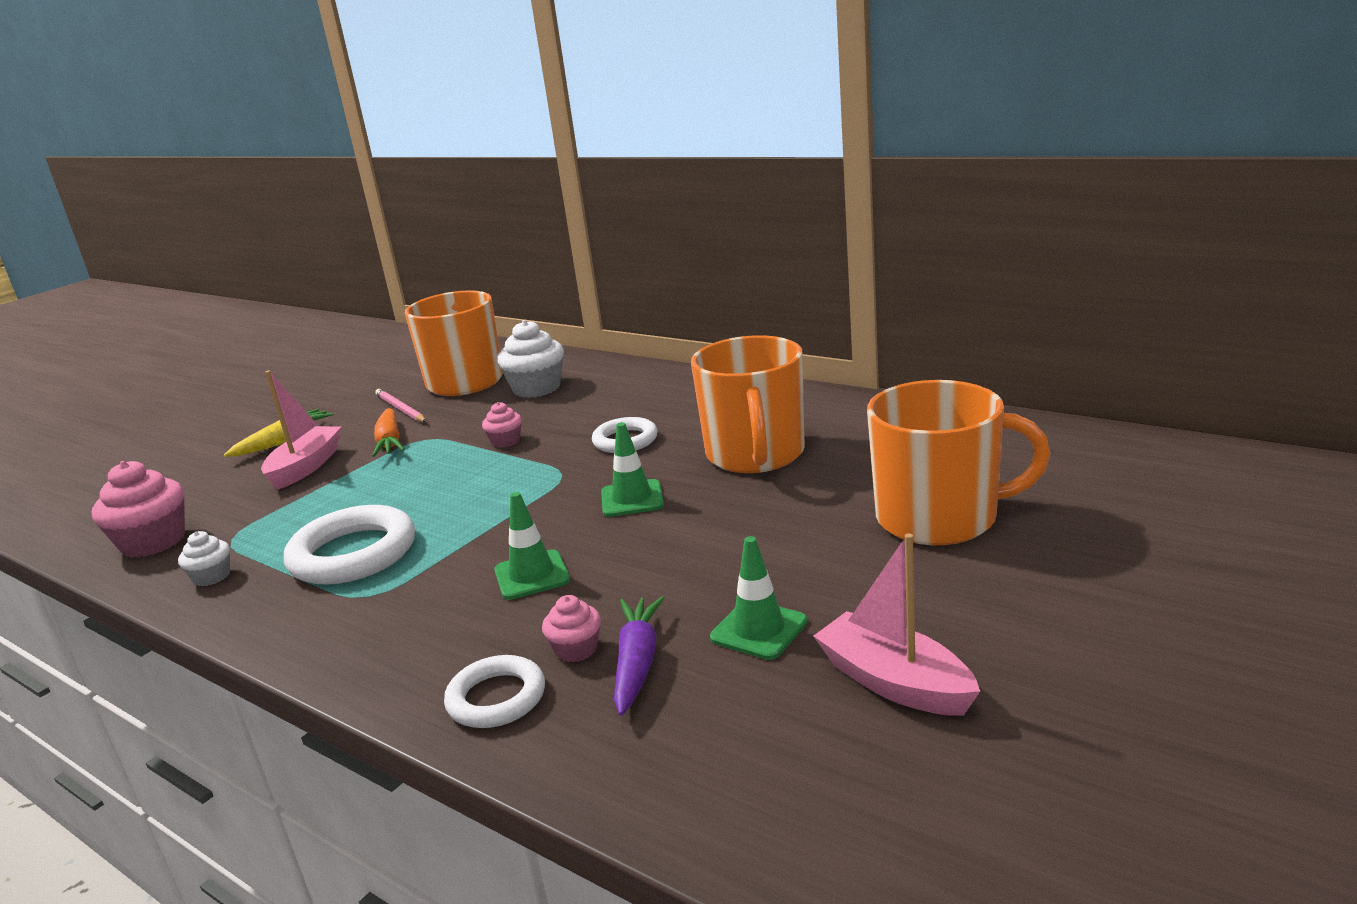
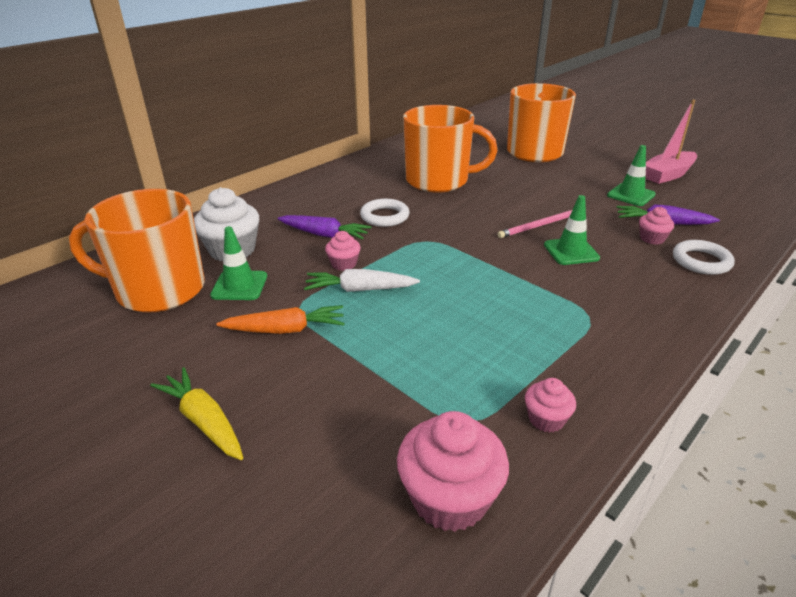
camera: 85 degrees left, 10 degrees up
white cupcake [178,531,230,586] -> pink cupcake [525,378,576,433]
pink boat [261,371,341,490] -> none
white ring [284,505,415,585] -> none
pink pencil [375,389,426,422] -> pink pencil moved to [497,210,572,238]
green traffic cone [601,422,664,517] -> green traffic cone moved to [210,226,267,300]
none -> purple carrot [278,215,371,239]
none -> white carrot [304,269,420,292]

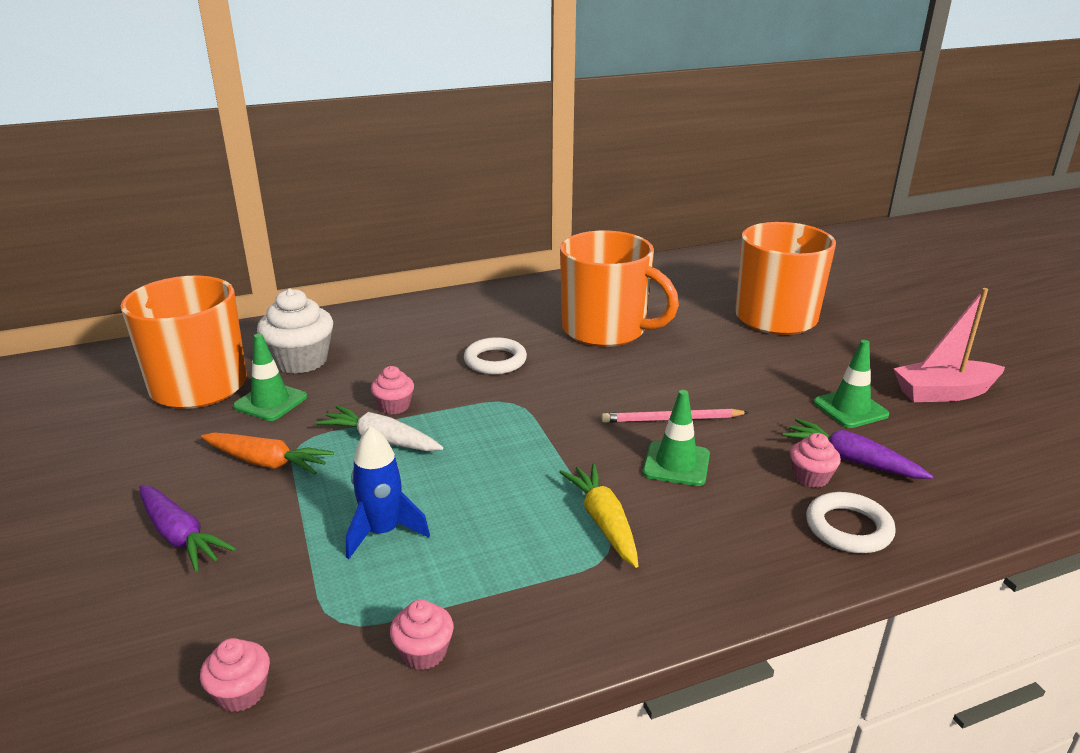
camera: 25 degrees right, 5 degrees down
yellow carrot [150,367,243,460] -> yellow carrot moved to [559,463,638,568]
purple carrot [278,215,371,239] -> purple carrot moved to [139,485,236,571]
pink cupcake [397,411,509,532] -> pink cupcake [200,638,270,712], size x0.53
none -> blue rocket [346,426,430,559]

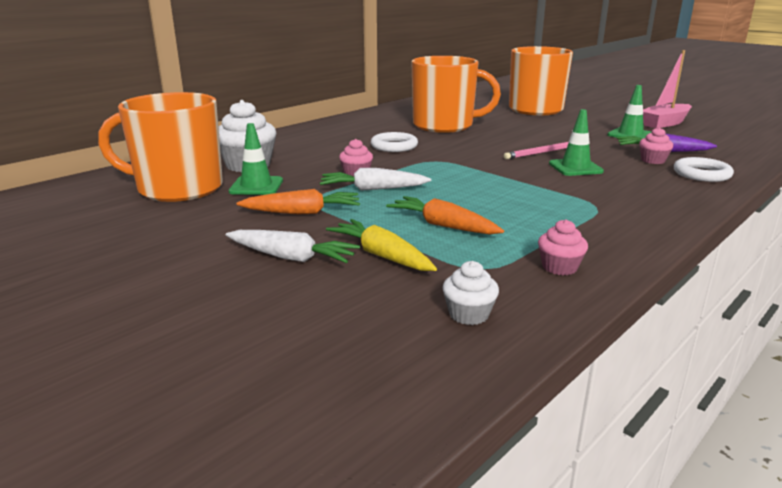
camera: 25 degrees left, 5 degrees down
purple carrot [139,485,236,571] -> white carrot [226,230,360,263]
pink cupcake [200,638,270,712] -> white cupcake [443,261,499,325]
blue rocket [346,426,430,559] -> orange carrot [386,196,504,235]
yellow carrot [559,463,638,568] -> yellow carrot moved to [326,219,437,271]

